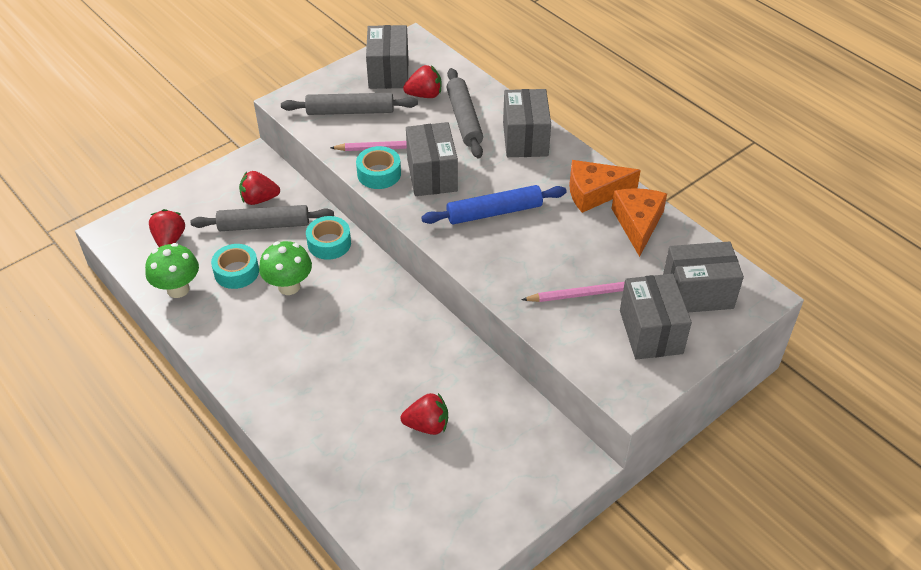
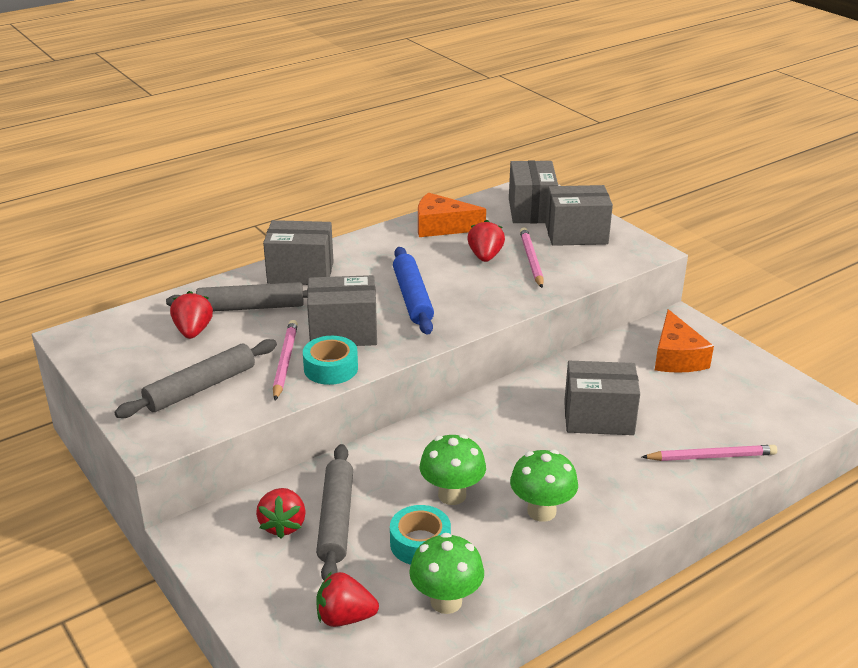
camera: 85 degrees left, 15 degrees down
grey rolling pin [281,93,418,115] -> grey rolling pin turned 45 degrees clockwise [114,339,277,418]
turquoise tape [306,216,351,260] -> none
grey box [366,25,408,89] -> grey box moved to [564,361,640,435]
red strawberry [400,393,448,435] -> red strawberry moved to [467,220,505,262]
orange cheese [569,160,641,213] -> orange cheese moved to [655,309,714,373]
none -> green mushroom [510,450,578,522]
none -> pink pencil [642,445,777,461]

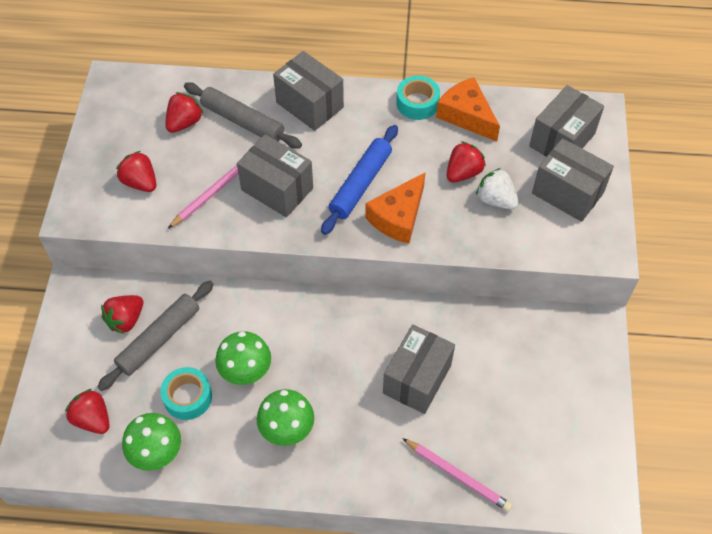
camera: 40 degrees right, 25 degrees up
grey rolling pin [114,339,277,418] -> red strawberry [116,151,156,192]
turquoise tape [303,336,358,385] -> turquoise tape moved to [396,76,440,120]
pink pencil [520,227,544,288] -> white strawberry [476,168,519,209]
grey box [564,361,640,435] -> grey box turned 75 degrees clockwise [383,324,455,414]
orange cheese [655,309,714,373] -> orange cheese moved to [365,173,425,244]

